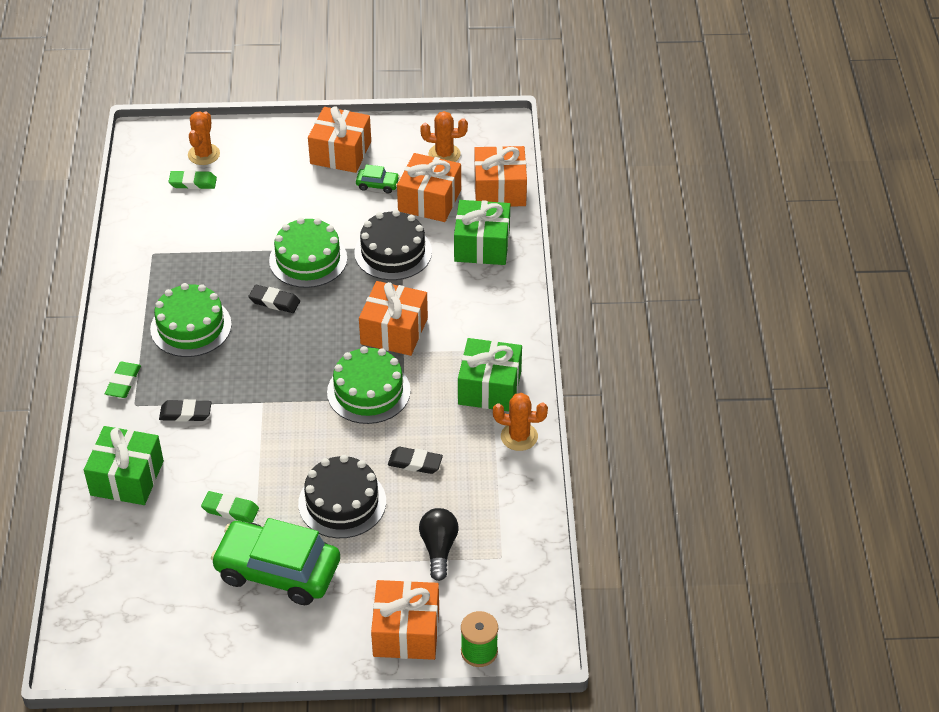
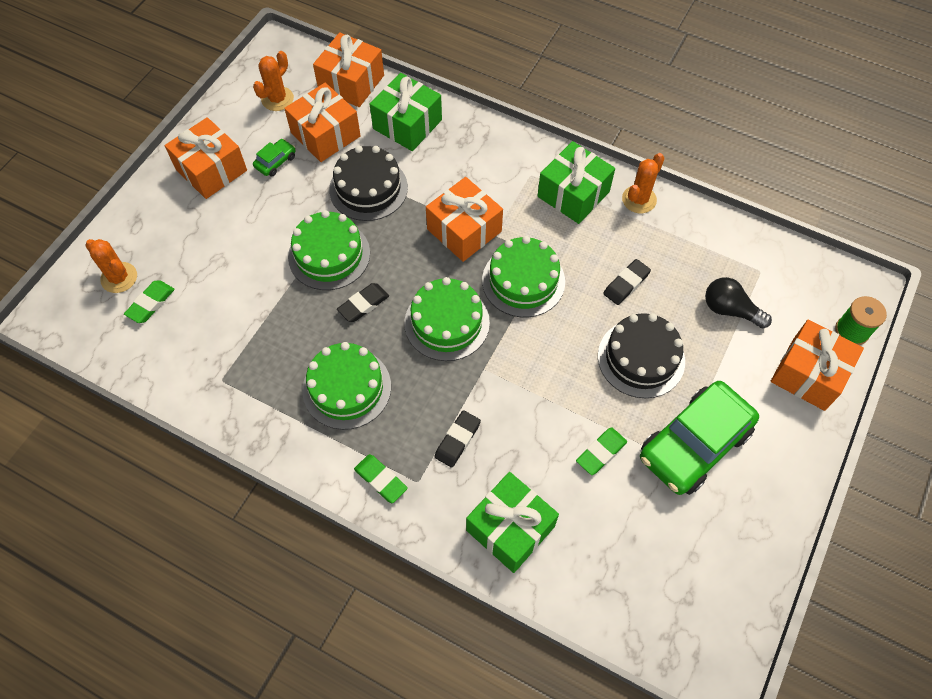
camera: 60 degrees left, 15 degrees up
none -> green cake [404,277,490,361]

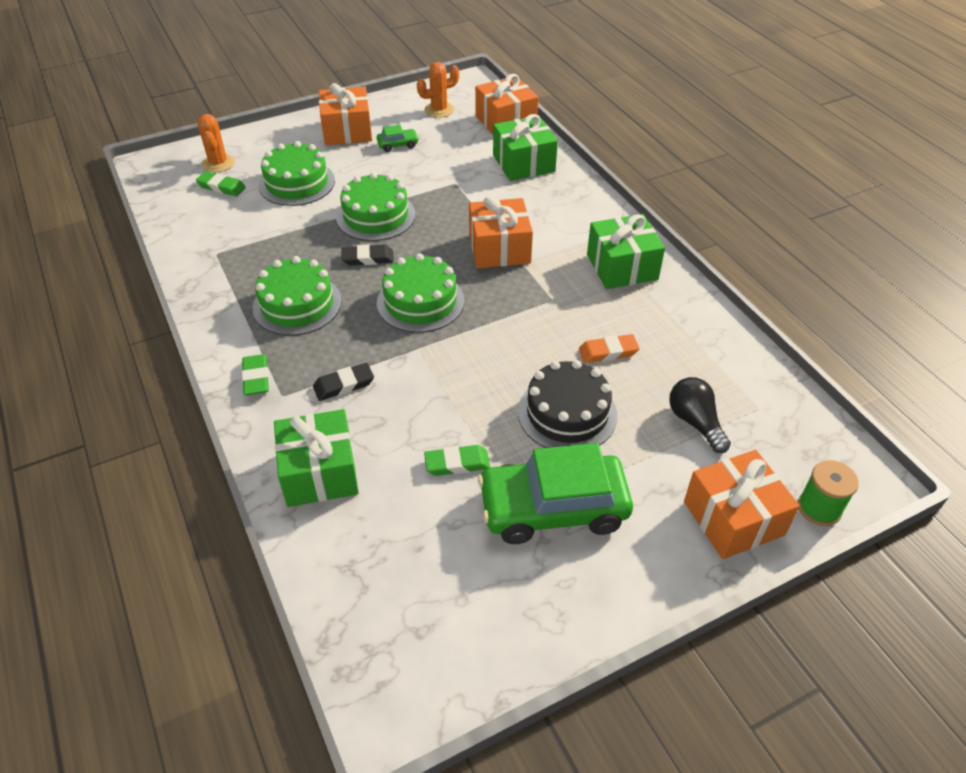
camera: 35 degrees right, 15 degrees down
green eraser [124,280,175,323] -> green eraser turned 45 degrees clockwise [196,171,246,196]
orange gift [284,83,361,162] -> none
black cake [329,146,408,221] -> none
green cake [482,236,565,317] -> green cake moved to [259,141,335,206]
black eraser [603,259,651,305] -> orange eraser [579,334,640,363]
orange cactus [622,153,665,213] -> none

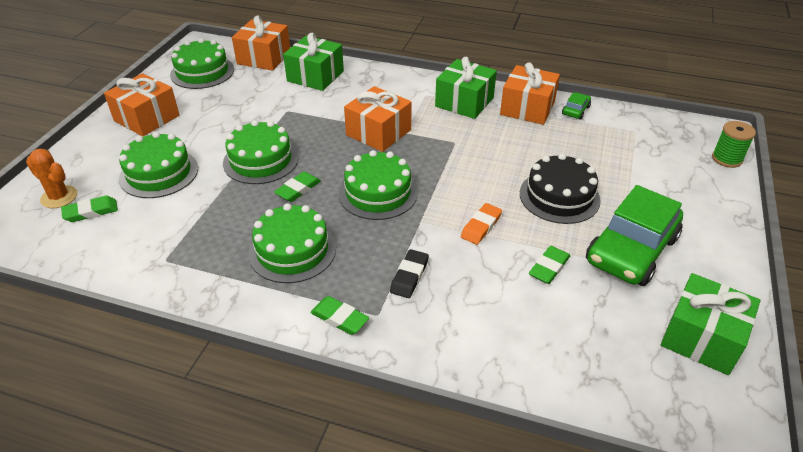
camera: 45 degrees left, 5 degrees down
green gift [274,409,359,507] -> green gift moved to [661,273,760,375]
black eraser [341,244,394,266] -> green eraser [274,171,321,202]
green car [377,125,419,152] -> green car moved to [562,92,591,119]
orange cactus [417,62,459,118] -> green cake [170,38,234,89]
orange eraser [579,334,640,363] -> orange eraser moved to [461,203,502,245]
black light bulb [669,377,731,453] -> none
orange gift [684,450,800,559] -> orange gift moved to [500,62,560,125]

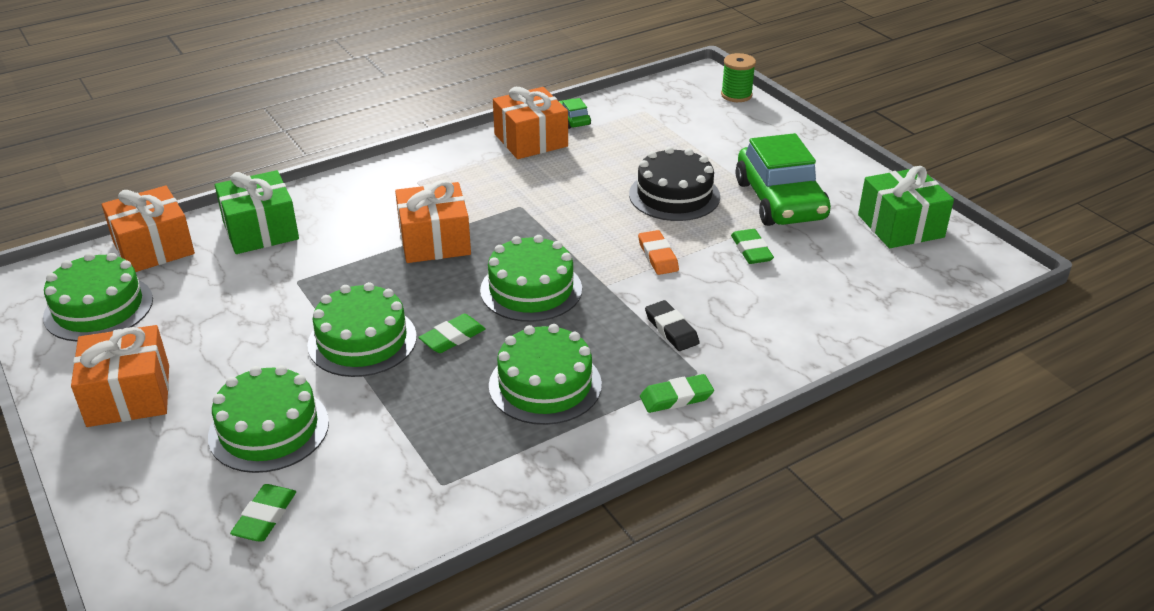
camera: 50 degrees left, 5 degrees down
orange cactus [26,149,77,208] -> none
green eraser [274,171,321,202] -> green eraser turned 60 degrees clockwise [418,314,486,353]
green gift [435,57,497,119] -> none

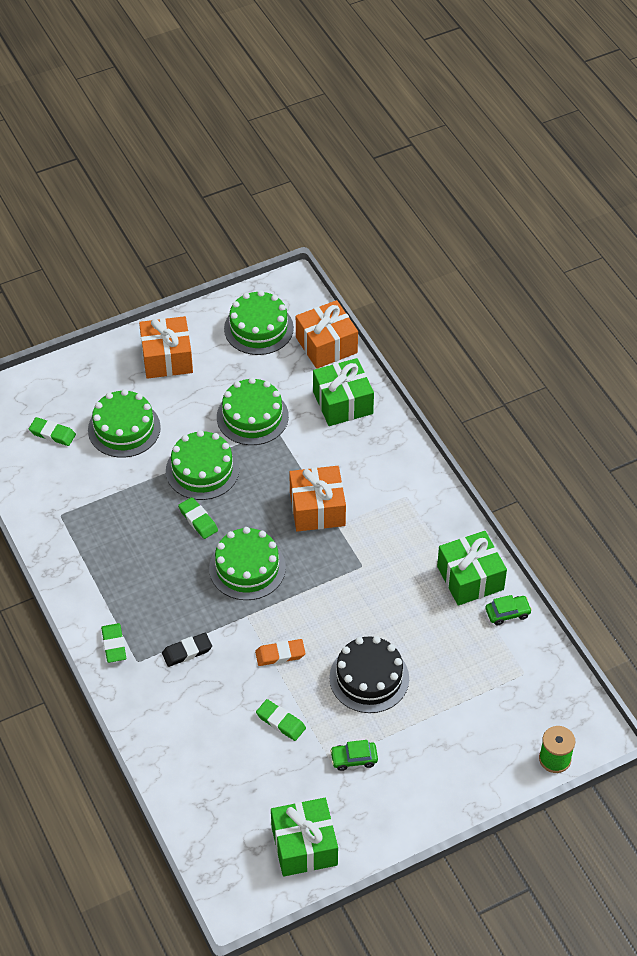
camera: 95 degrees right, 15 degrees up
green cake [489,324,602,425] -> green cake moved to [217,377,289,445]
orange gift [493,87,568,159] -> green gift [437,531,507,606]
green eraser [731,229,774,264] -> green eraser turned 45 degrees clockwise [256,699,306,741]
green car [736,133,831,226] -> green car [330,740,378,771], size x0.42

